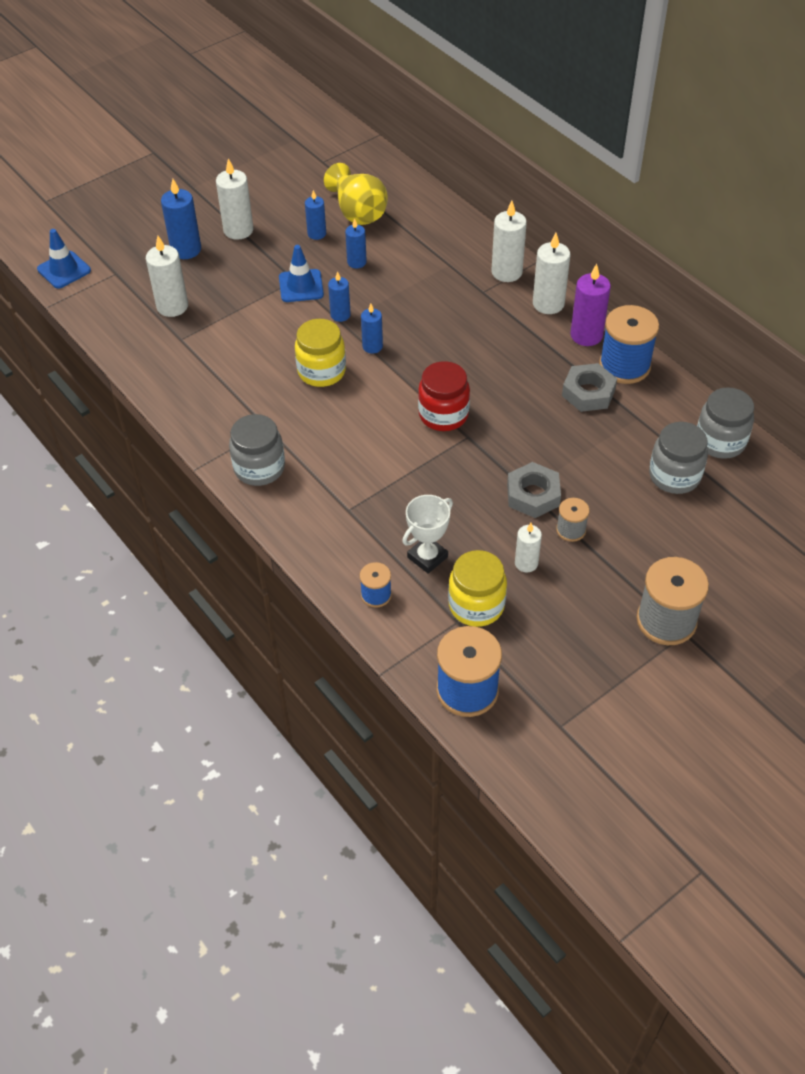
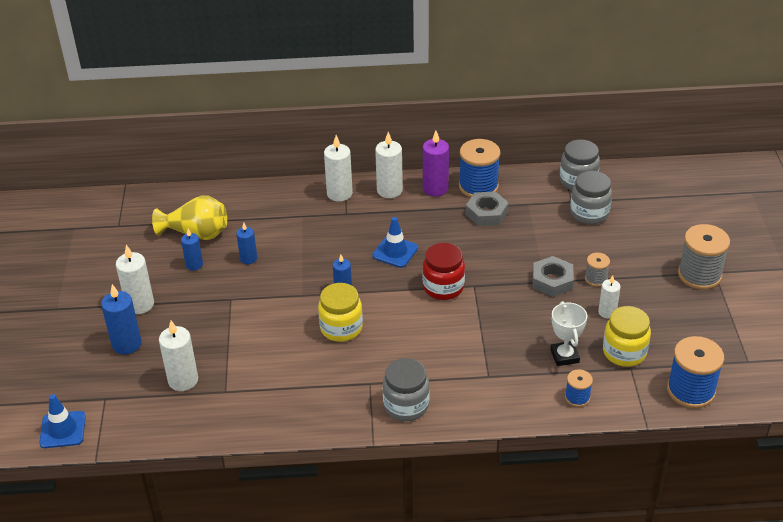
camera: 55 degrees left, 10 degrees down
blue traffic cone [279,245,324,302] -> blue traffic cone moved to [372,217,418,268]
blue candle [328,271,351,322] -> none

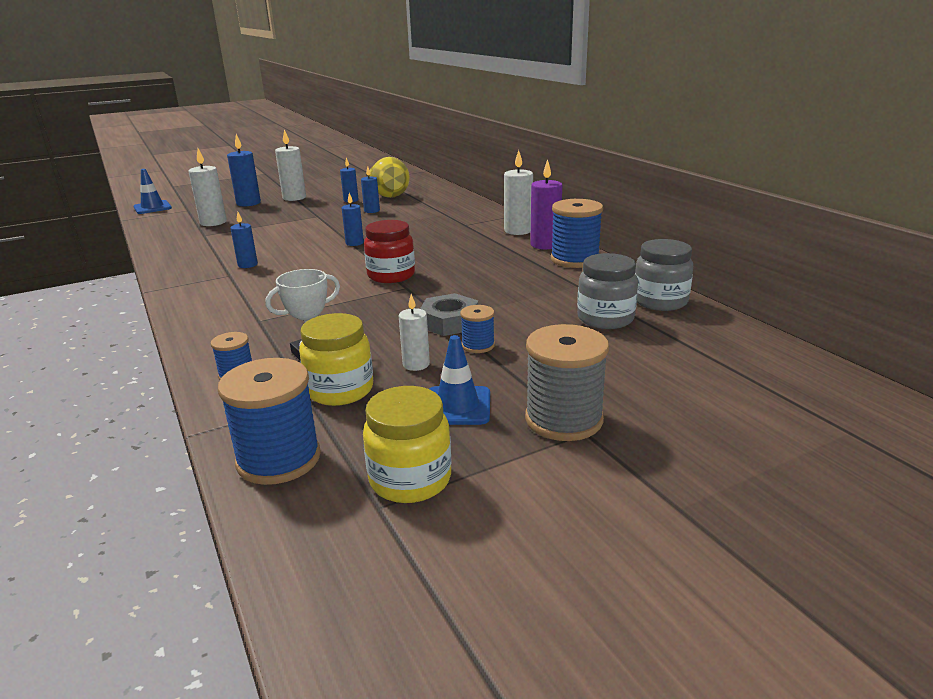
camera: 65 degrees right, 15 degrees down
yellow jar [318,283,363,342] -> yellow jar moved to [363,386,451,503]
white candle [324,135,353,202] -> none
blue traffic cone [372,217,418,268] -> blue traffic cone moved to [430,335,490,425]
grey jar [383,358,430,421] -> none
grey nut [466,191,509,226] -> none
grey spool [585,253,610,287] -> blue spool [460,305,495,353]
none -> blue candle [230,212,258,268]

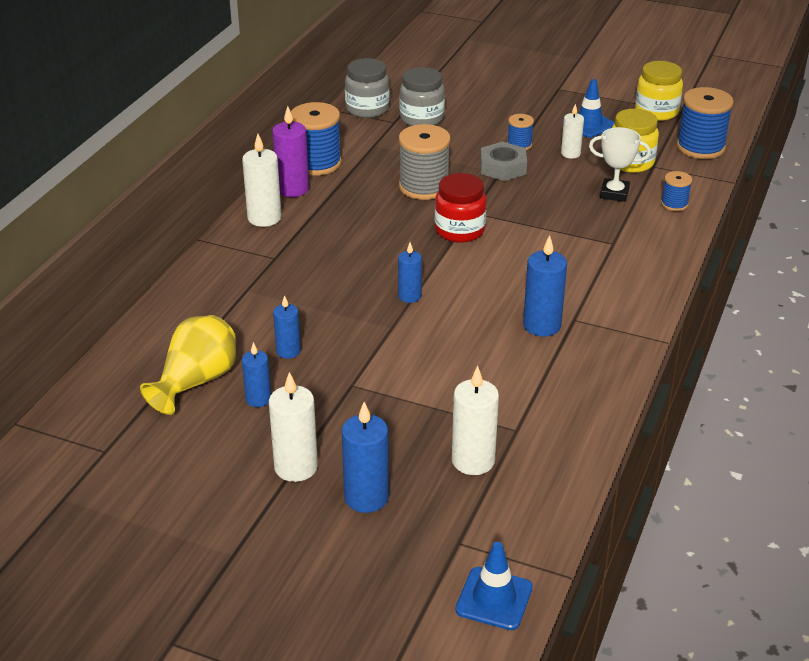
camera: 130 degrees left, 10 degrees up
blue candle [230,212,258,268] -> blue candle [523,235,567,337], size x1.59
grey spool [525,324,609,441] -> grey spool moved to [399,124,451,200]

